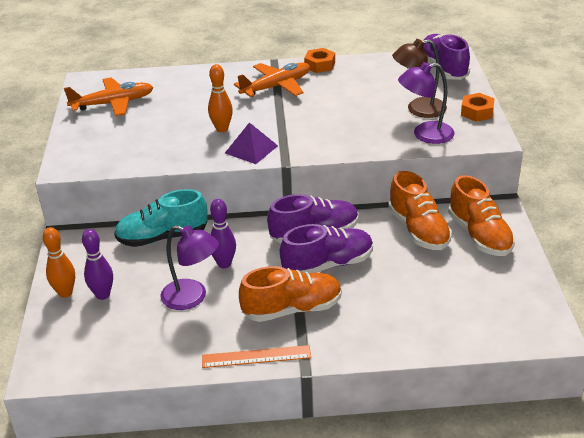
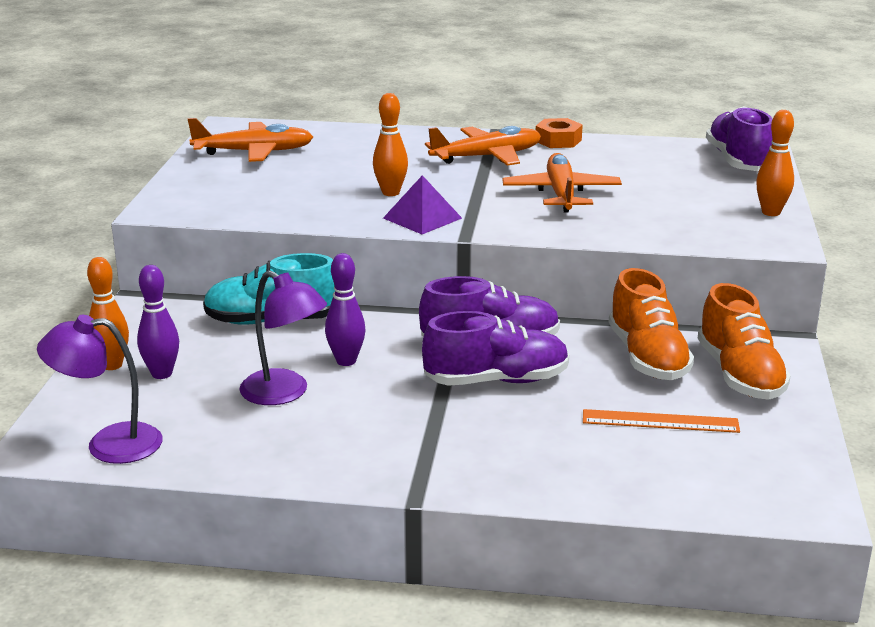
camera: 10 degrees right, 10 degrees down
orange ruler [202,345,311,368] -> orange ruler moved to [583,409,740,433]
orange shoe [239,266,342,322] -> none
brown lamp [392,39,447,118] -> none
purple lamp [398,62,455,144] -> purple lamp moved to [37,315,162,464]
orange nut [461,93,495,122] -> orange bowling pin [756,110,794,216]
none -> orange plane [502,153,622,213]

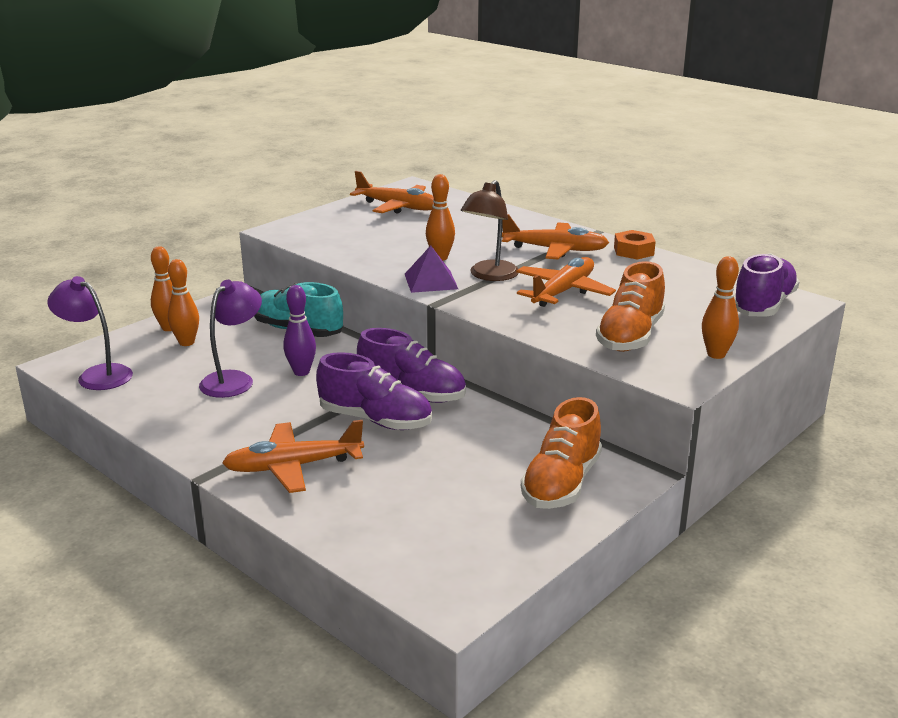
camera: 35 degrees right, 0 degrees up
purple bowling pin [137,265,179,379] -> orange bowling pin [168,259,199,346]
purple lamp [240,270,327,405] -> purple lamp turned 135 degrees counterclockwise [199,280,262,398]
orange ruler [583,409,740,433] -> none
orange shoe [609,268,694,380] -> orange shoe moved to [596,261,665,352]
none -> orange plane [222,420,364,493]
none -> brown lamp [461,180,519,281]

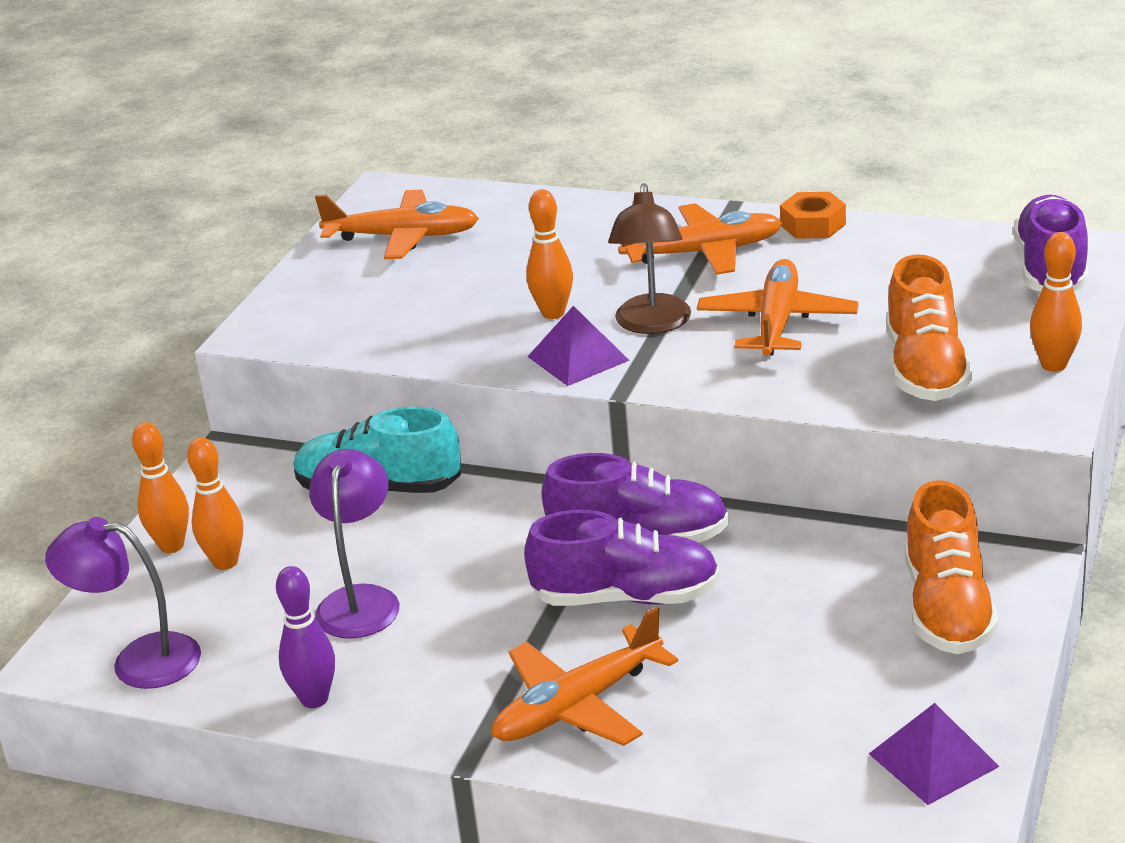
camera: 20 degrees left, 5 degrees up
purple bowling pin [284,285,316,376] -> purple bowling pin moved to [276,566,335,708]
none -> purple pyramid [869,703,1000,805]

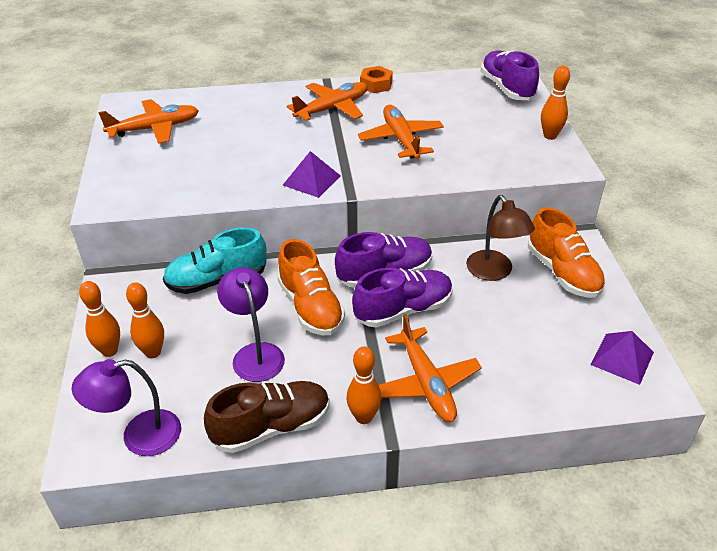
camera: 30 degrees left, 10 degrees up
purple bowling pin [276,566,335,708] -> brown shoe [204,381,329,453]
orange plane [492,607,678,746] -> orange plane turned 45 degrees counterclockwise [379,314,482,422]
orange bowling pin [526,189,573,319] -> orange bowling pin moved to [346,347,382,424]
brown lamp [608,183,691,334] -> brown lamp moved to [466,195,535,281]
orange shoe [886,254,972,401] -> orange shoe moved to [278,239,345,335]

